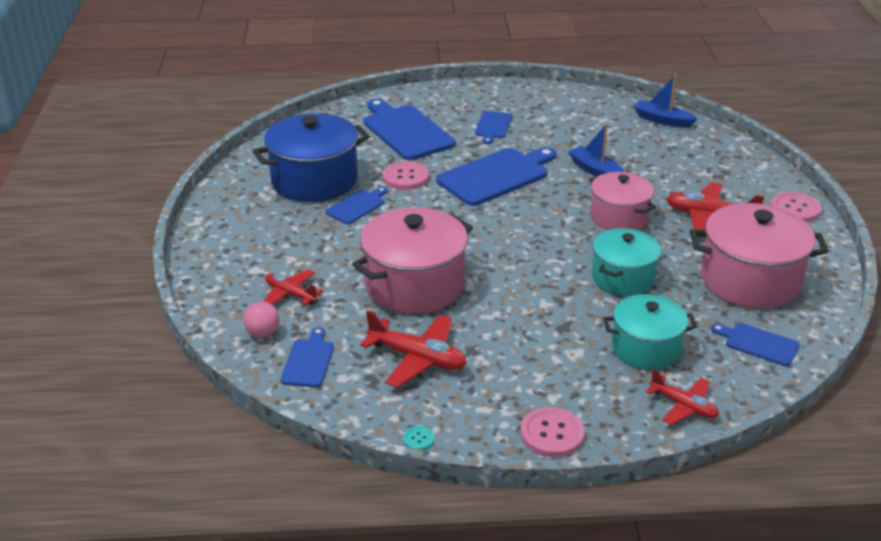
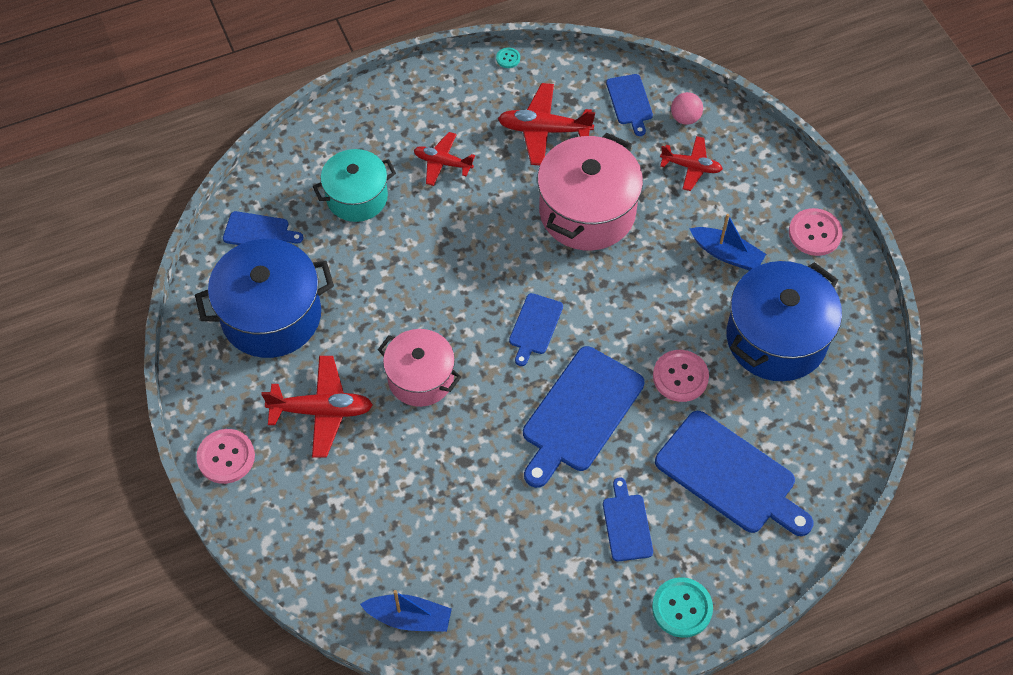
camera: 160 degrees right, 25 degrees up
blue cutting board [326,187,387,224] -> blue cutting board moved to [509,293,563,366]
pink button [521,407,584,457] -> pink button moved to [789,208,843,256]
blue boat [568,124,624,177] -> blue boat moved to [689,214,766,271]
turquoise pot [592,228,661,296] -> none
red plane [646,369,719,425] -> red plane moved to [414,132,475,186]
pink pot [690,203,829,309] -> blue pot [195,239,334,358]
none -> turquoise button [652,577,713,638]

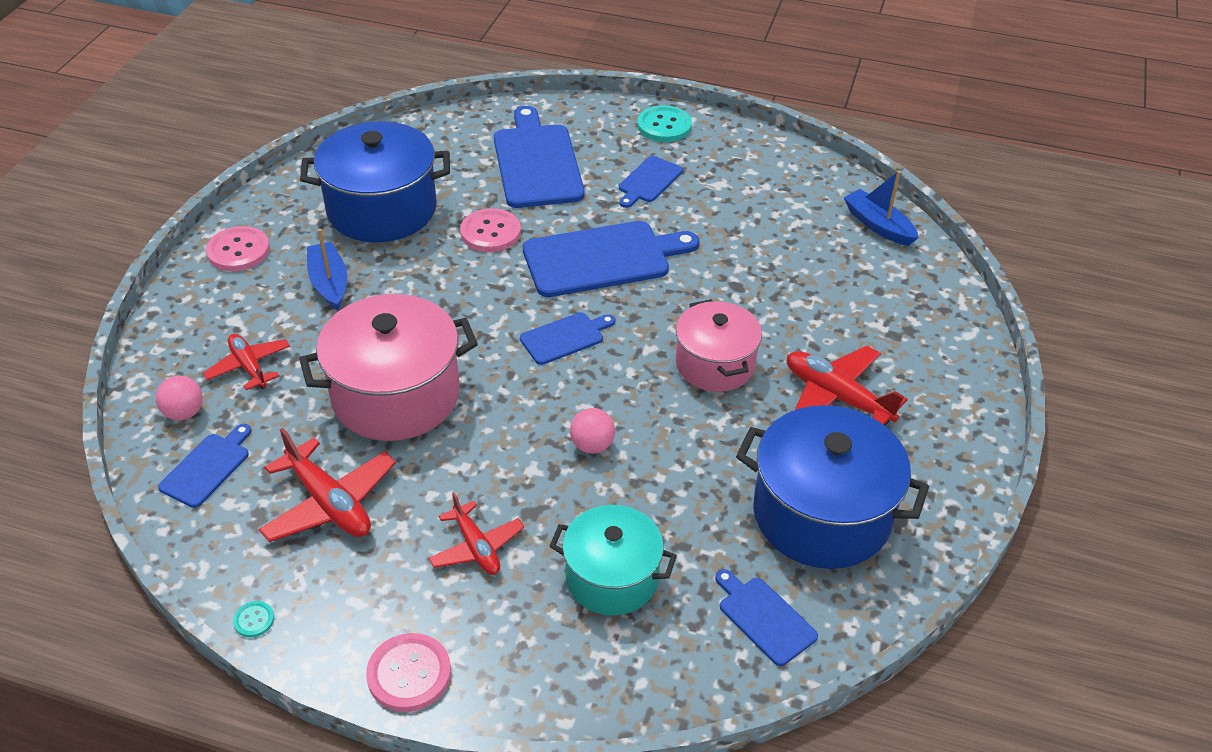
camera: 140 degrees left, 15 degrees down
pink button [196,429,255,484] -> pink button moved to [366,633,451,712]
none -> pink ball [570,408,615,453]

